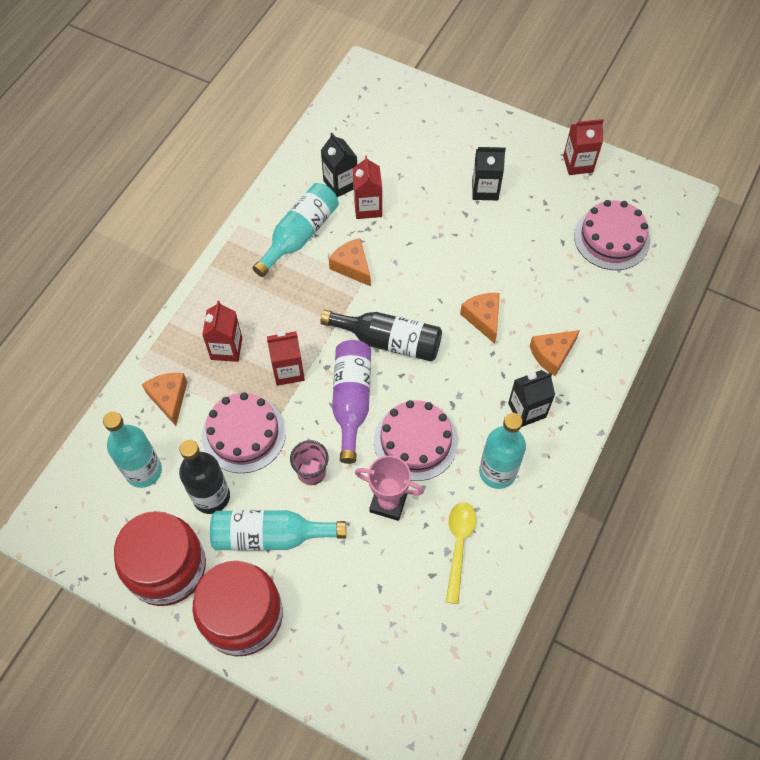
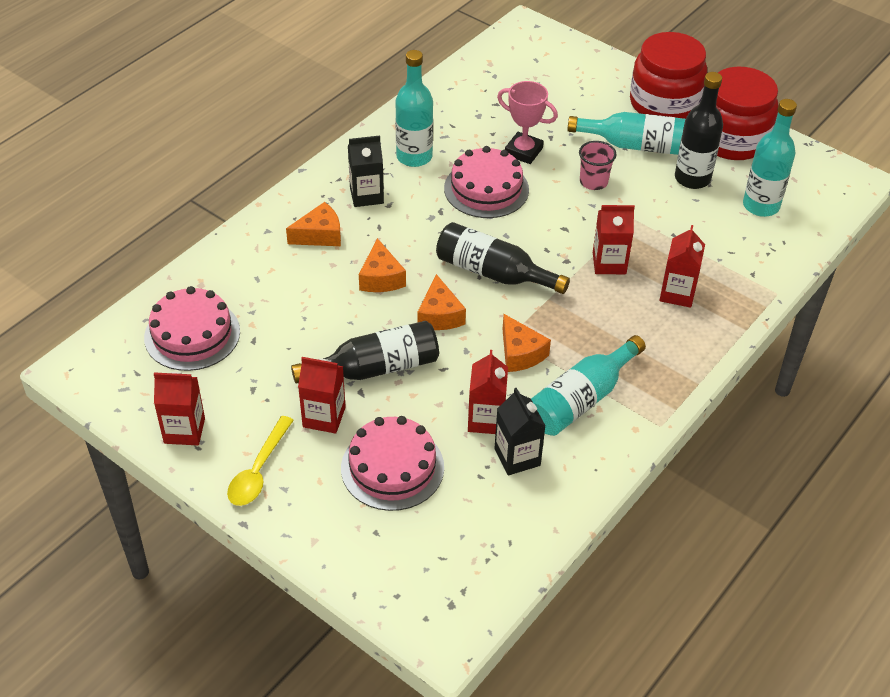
camera: 170 degrees left, 15 degrees down
orange cheese [142,373,187,426] -> orange cheese moved to [417,274,466,330]
pink cake [202,392,286,473] -> pink cake moved to [341,416,444,511]
purple bottle [332,340,371,464] -> none
yellow spoon [446,502,476,604] -> yellow spoon moved to [227,416,294,506]
black carton [472,147,506,200] -> red carton [298,357,346,433]
none -> black bottle [291,321,439,384]

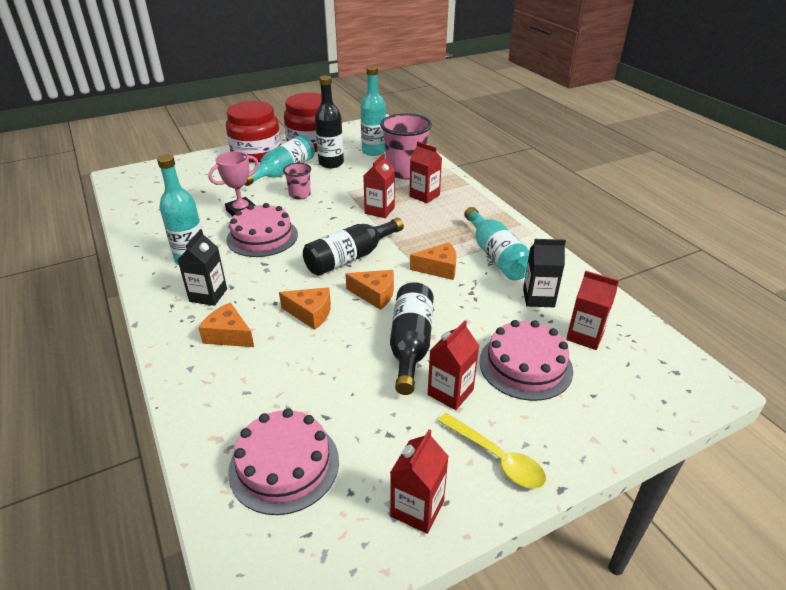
camera: 65 degrees left, 10 degrees down
orange cheese [286,202,341,246] -> orange cheese turned 60 degrees counterclockwise [198,302,254,347]
red carton [468,350,508,434] -> red carton moved to [566,271,619,350]
none -> pink cup [380,113,432,180]

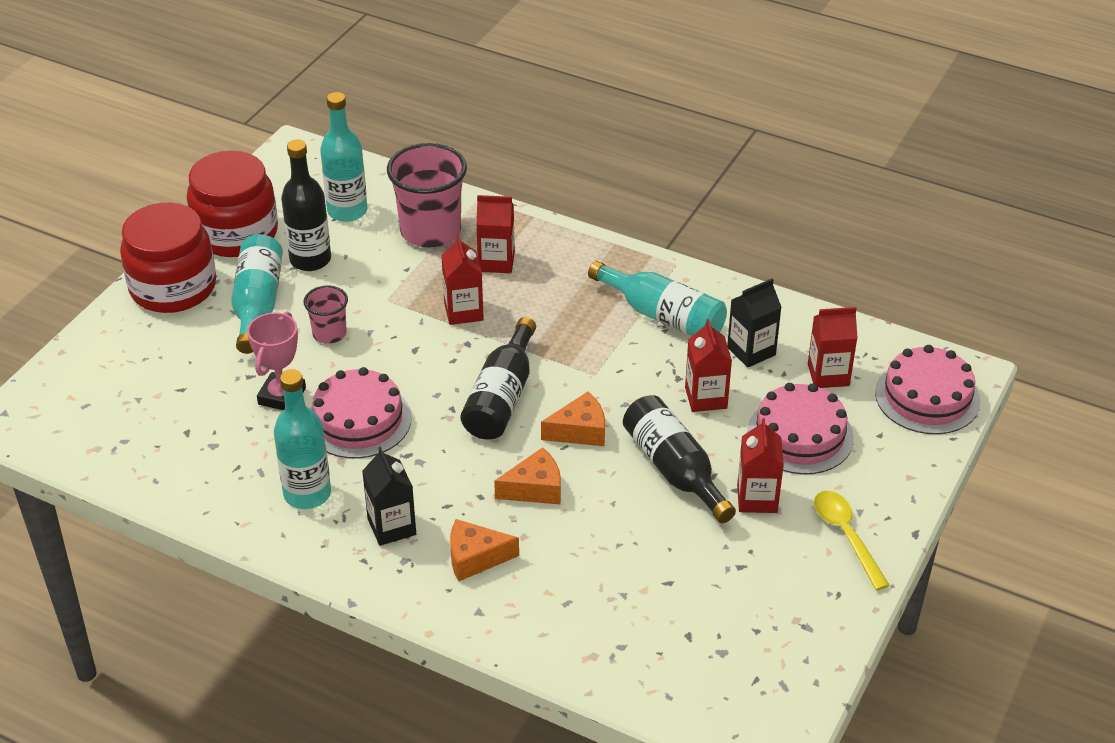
camera: 35 degrees left, 5 degrees up
pink cake [228,408,339,515] -> pink cake moved to [875,345,980,434]
red carton [390,429,449,534] -> red carton moved to [685,319,732,412]
orange cheese [410,242,457,280] -> none
yellow spoon [438,413,546,489] -> yellow spoon turned 120 degrees counterclockwise [814,491,890,590]

